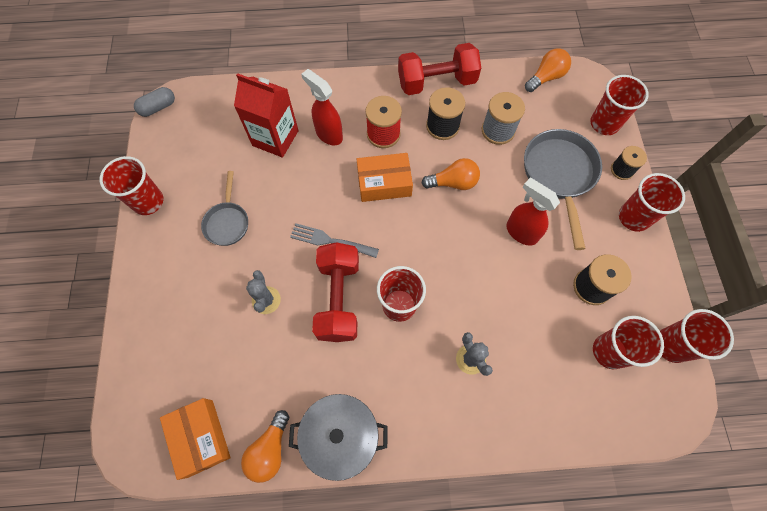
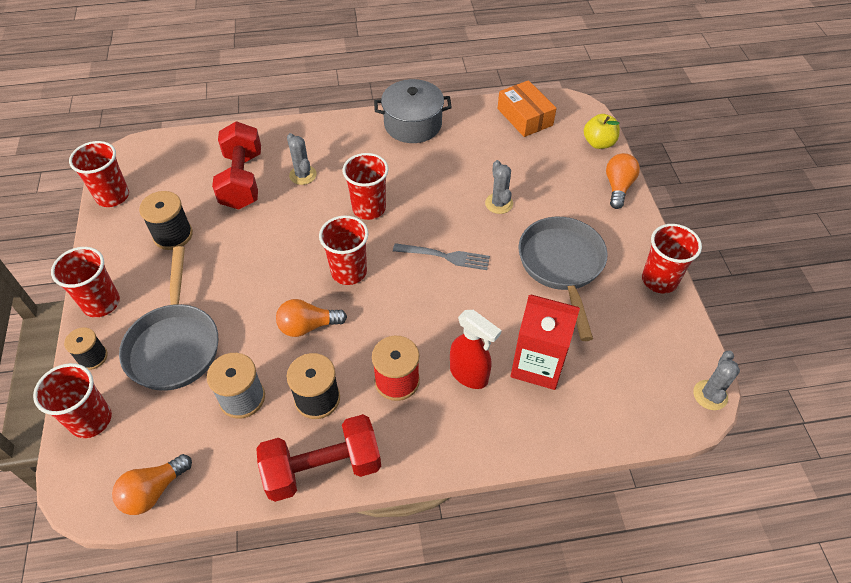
camera: 175 degrees right, 15 degrees down
grey capsule [134,87,175,117] -> grey cactus [693,351,740,410]
grey pan [201,171,248,246] -> grey pan [518,217,608,341], size x1.72
orange light bulb [241,410,289,483] -> orange light bulb moved to [606,153,640,209]
red dumbbell [312,242,359,342] -> red dumbbell moved to [212,121,261,209]
orange box [357,153,413,202] -> none
red spray bottle [506,178,560,246] -> none
red cup [593,316,664,369] -> red cup moved to [319,216,369,285]
none -> yellow apple [584,114,620,149]

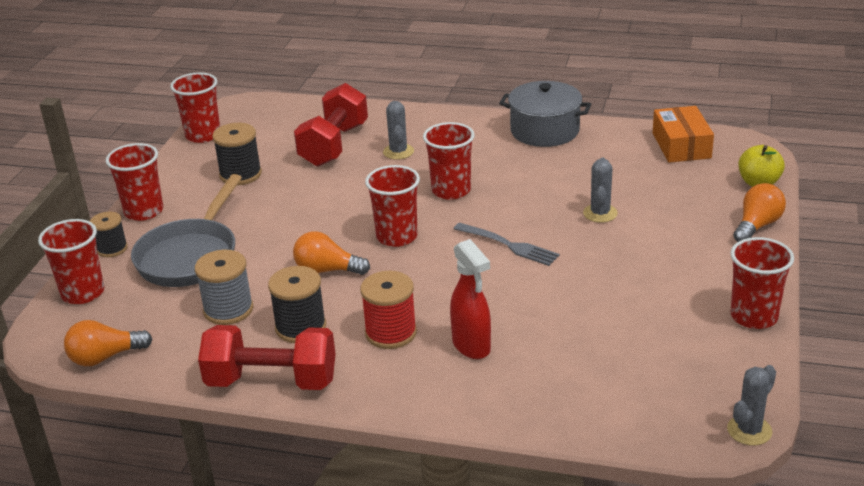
camera: 25 degrees right, 20 degrees down
red carton [511,295,580,390] -> none
grey pan [518,217,608,341] -> none

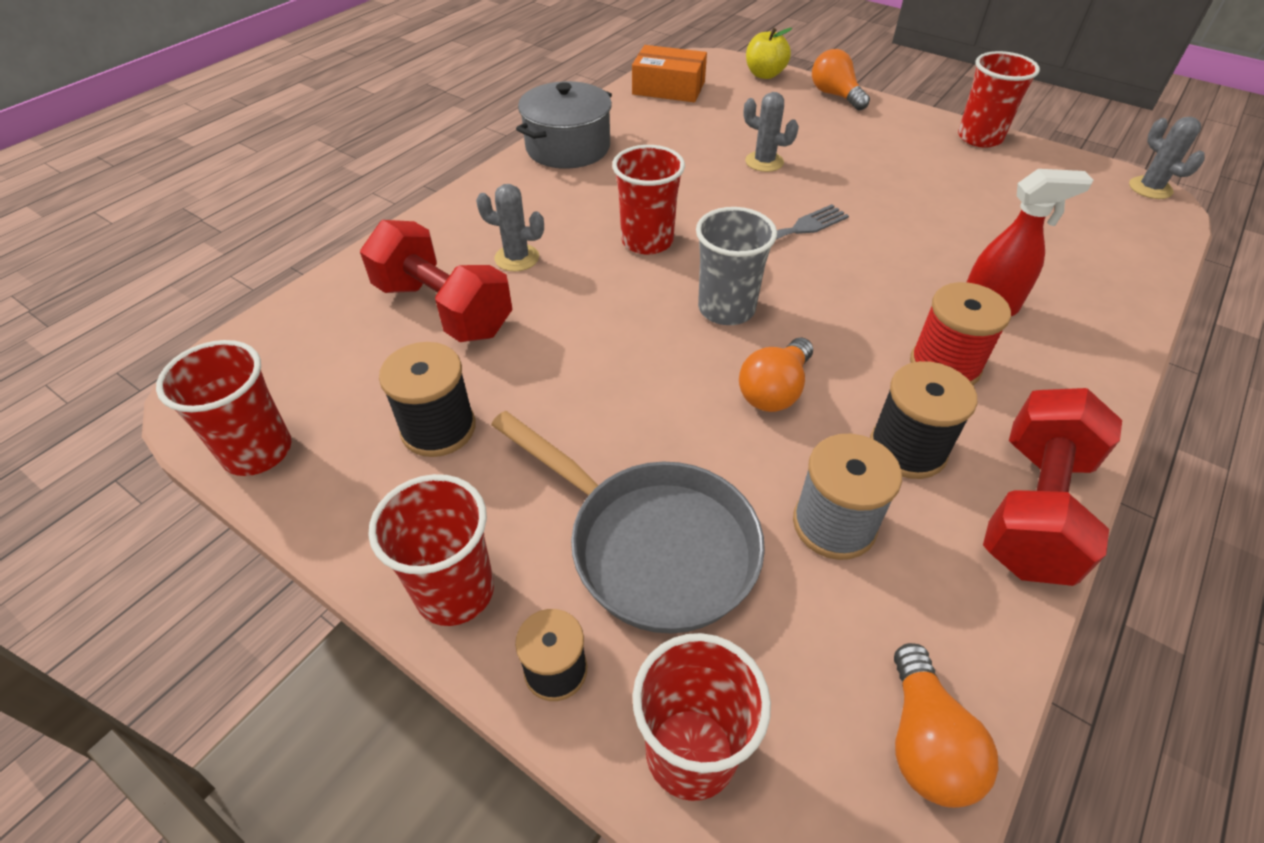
camera: 70 degrees left, 15 degrees up
red cup [365,165,420,247] -> grey cup [696,207,777,325]

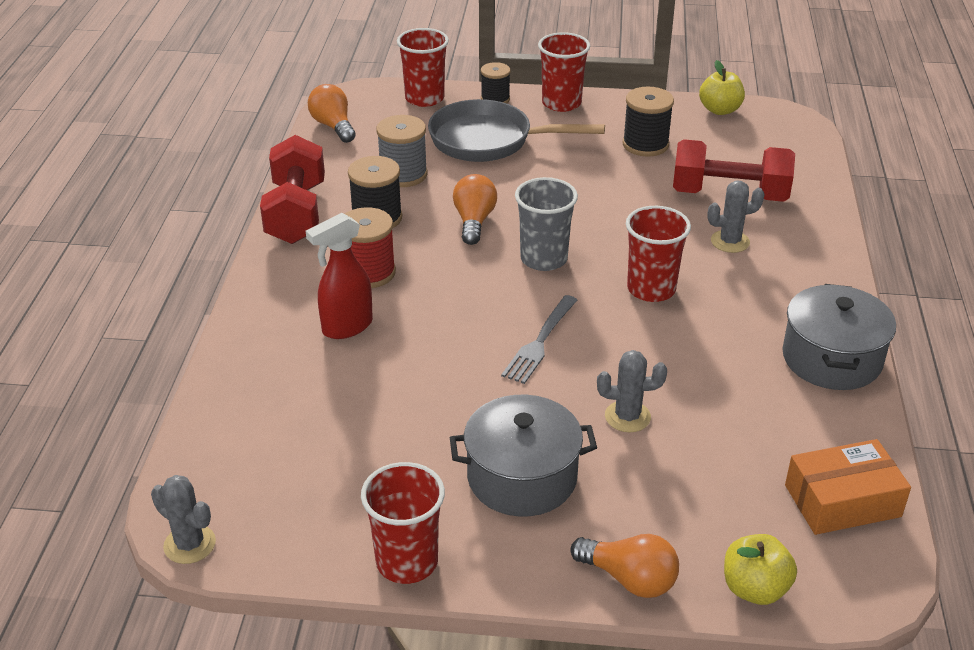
camera: 150 degrees right, 10 degrees down
red cup [156,340,291,476] -> yellow apple [699,60,745,115]
none -> grey pot [450,395,597,516]

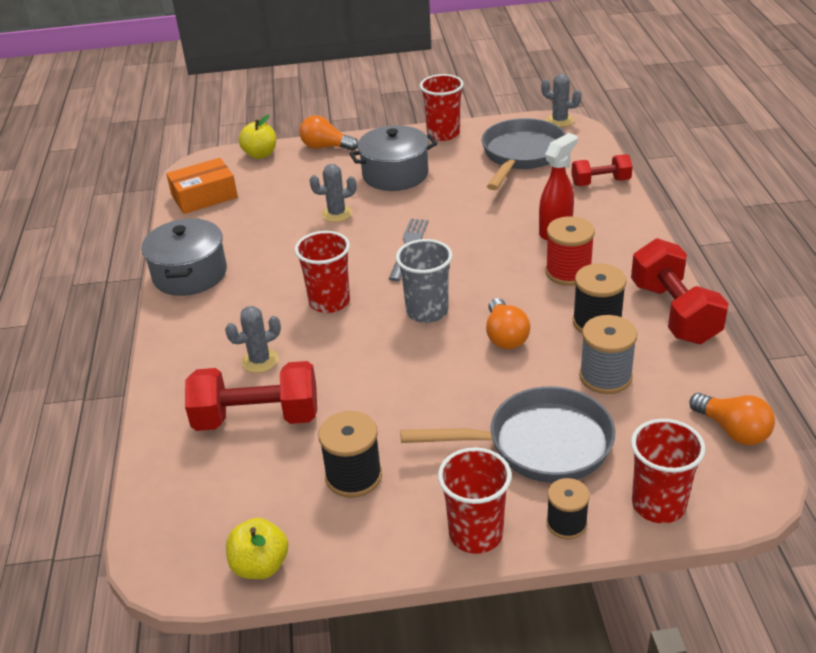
camera: 170 degrees right, 0 degrees up
none -> grey pan [482,118,566,190]
none -> red dumbbell [571,154,633,186]

